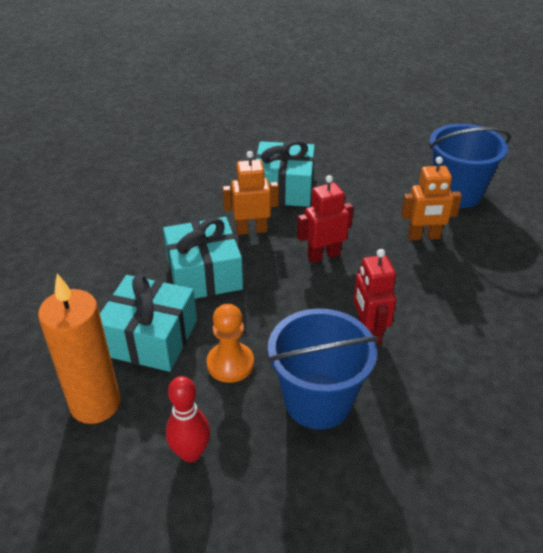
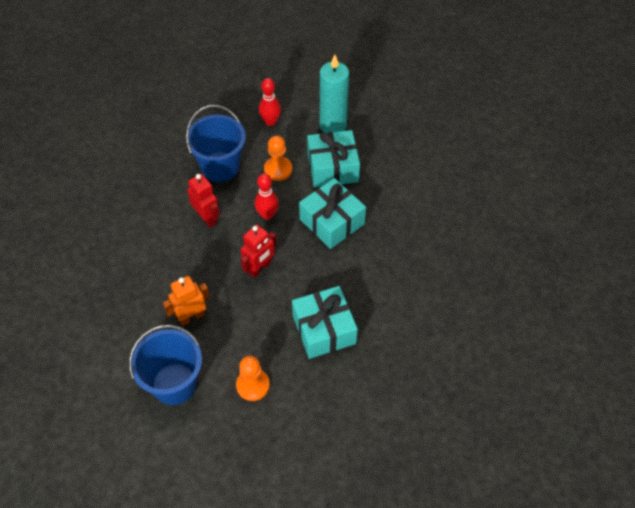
camera: 155 degrees right, 15 degrees up
orange candle [38,274,121,424] -> turquoise candle [320,55,349,133]
orange robot [222,151,279,235] -> none
none -> orange pawn [236,356,270,401]
none -> red bowling pin [255,173,279,220]

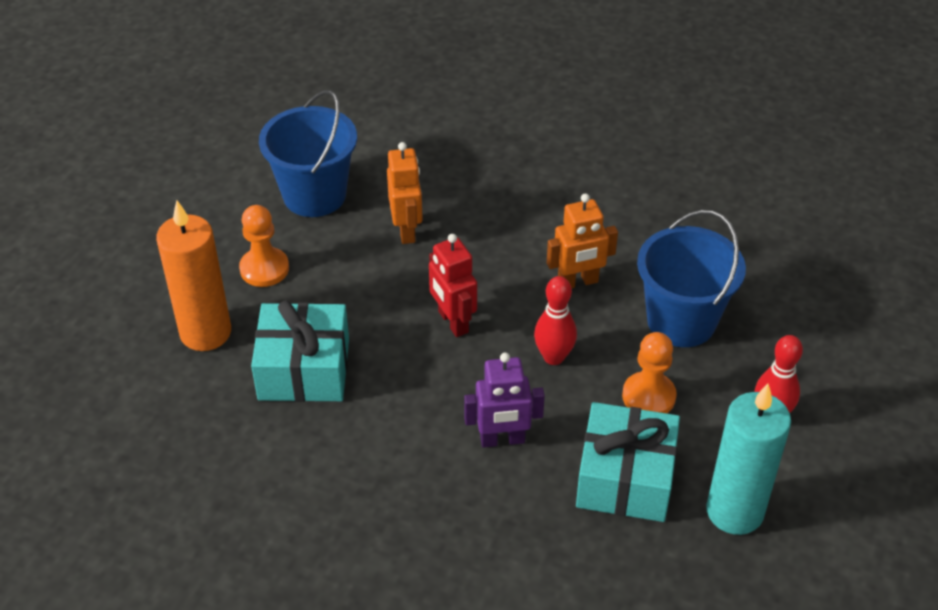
camera: 110 degrees right, 10 degrees down
red robot [187,174,220,228] -> orange robot [547,194,618,288]
turquoise gift [299,178,366,249] -> purple robot [464,352,545,448]
none -> orange candle [156,200,231,351]

